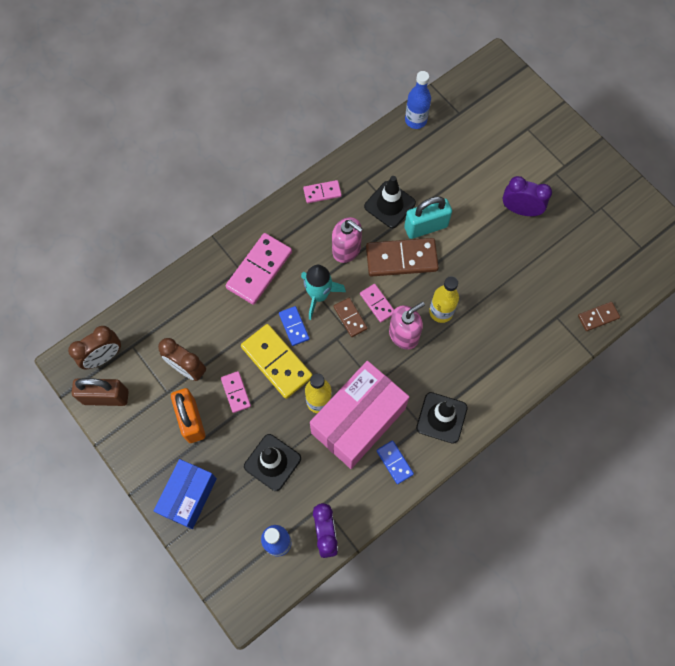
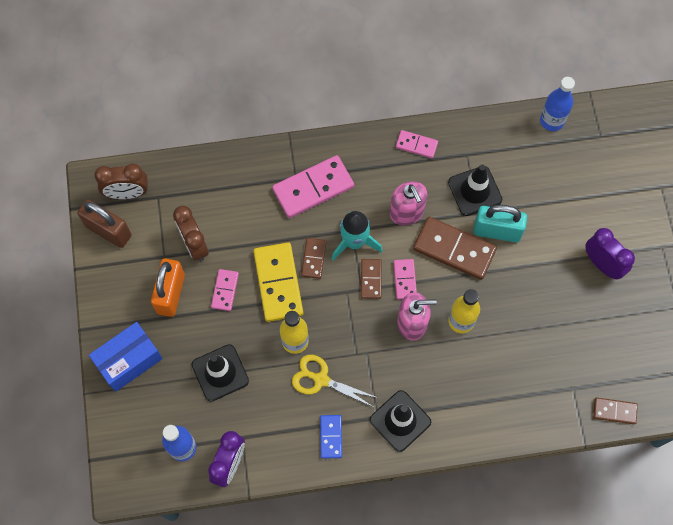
camera: 30 degrees right, 0 degrees up
blue domino [279,306,309,346] -> brown domino [301,238,326,279]
pink box [310,361,409,469] -> yellow scissors [292,355,378,408]

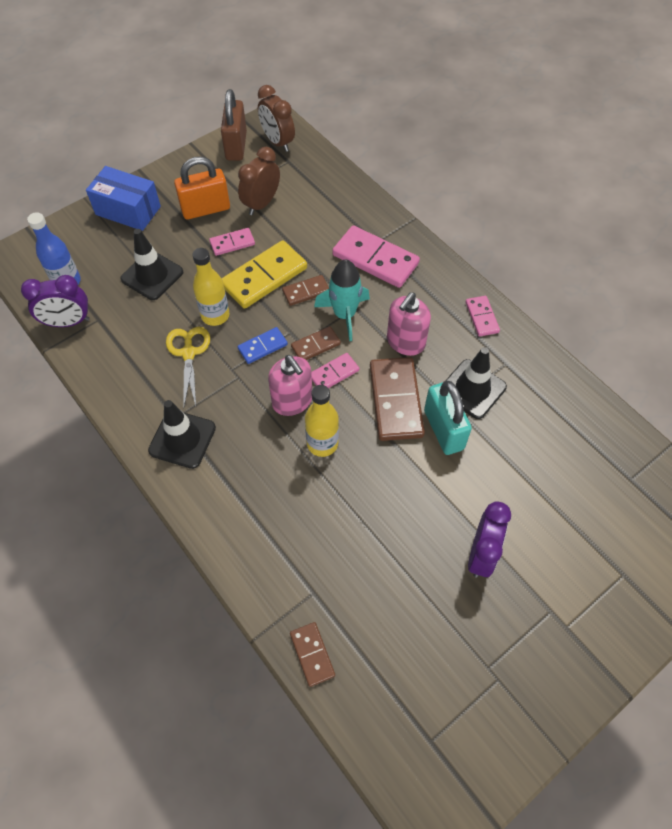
camera: 60 degrees right, 10 degrees down
blue domino [320,415,342,458] -> blue domino moved to [238,327,288,364]
blue bottle [540,77,575,131] -> none

